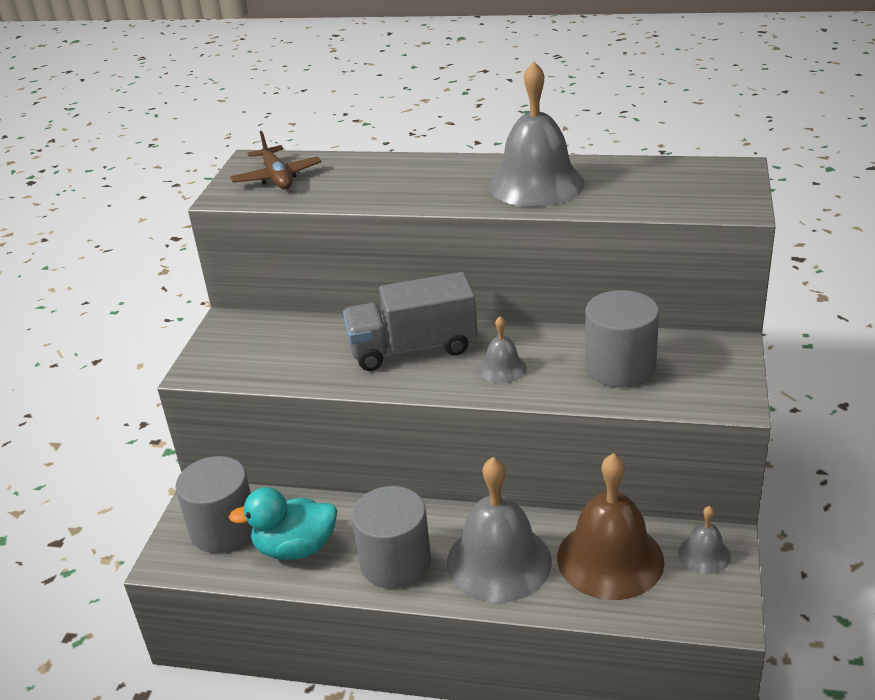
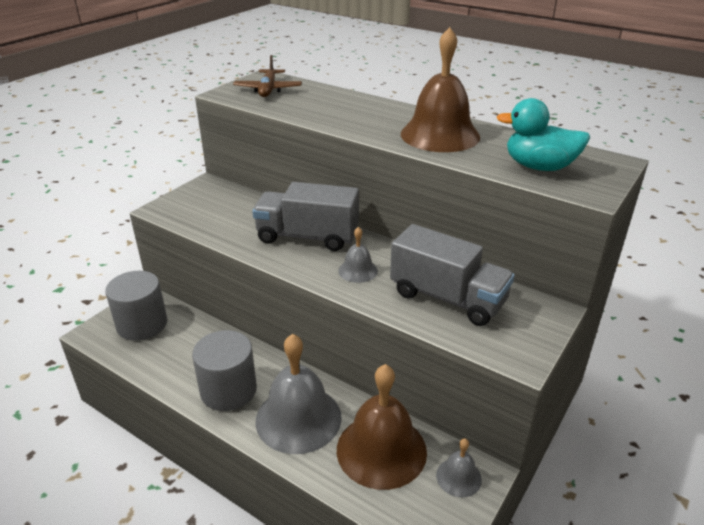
camera: 20 degrees right, 0 degrees up
turquoise duck [229,487,337,560] -> turquoise duck moved to [497,98,590,171]
grey bell [489,61,585,207] -> brown bell [401,27,480,152]
grey cylinder [585,290,659,387] -> grey truck [390,224,514,326]

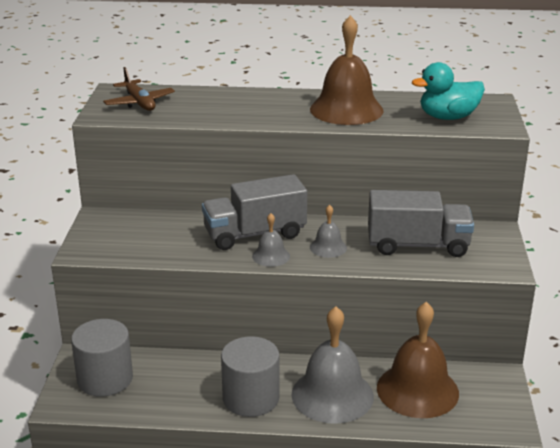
camera: 30 degrees left, 5 degrees down
grey bell [436,438,482,497] -> grey bell moved to [252,213,290,267]

